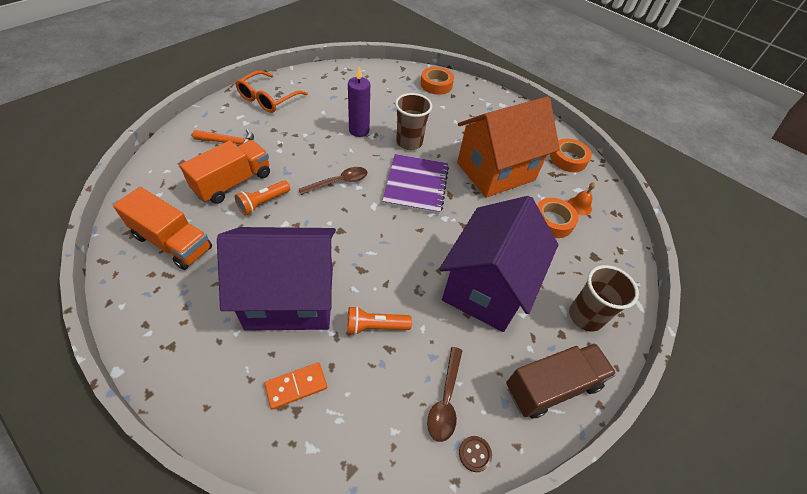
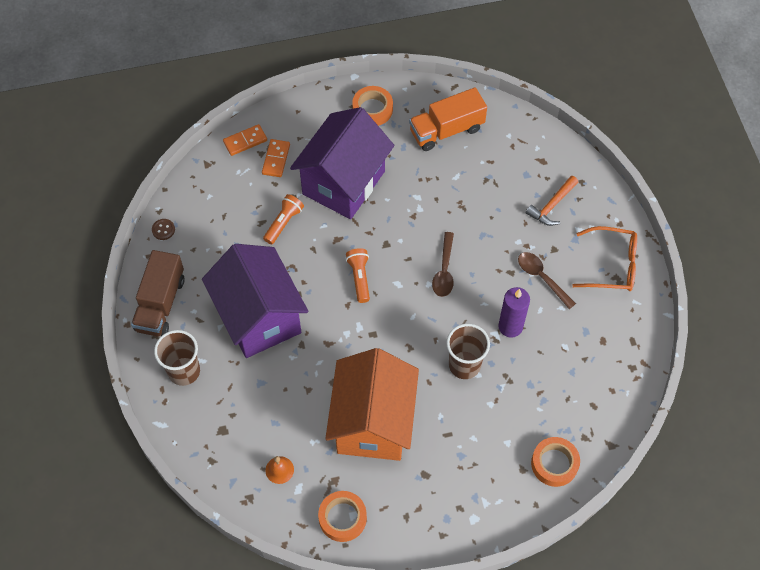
camera: 130 degrees right, 10 degrees up
orange truck [180,140,270,204] -> none
orange glasses [235,71,308,113] -> orange glasses turned 120 degrees clockwise [572,226,637,291]
orange flashlight [235,181,290,216] -> orange flashlight moved to [346,248,370,303]
purple notebook [382,154,449,214] -> none
brown spoon [427,347,463,442] -> brown spoon moved to [518,252,576,309]
orange tape [537,198,579,238] -> orange tape moved to [352,86,393,126]
none -> orange domino [223,124,267,156]

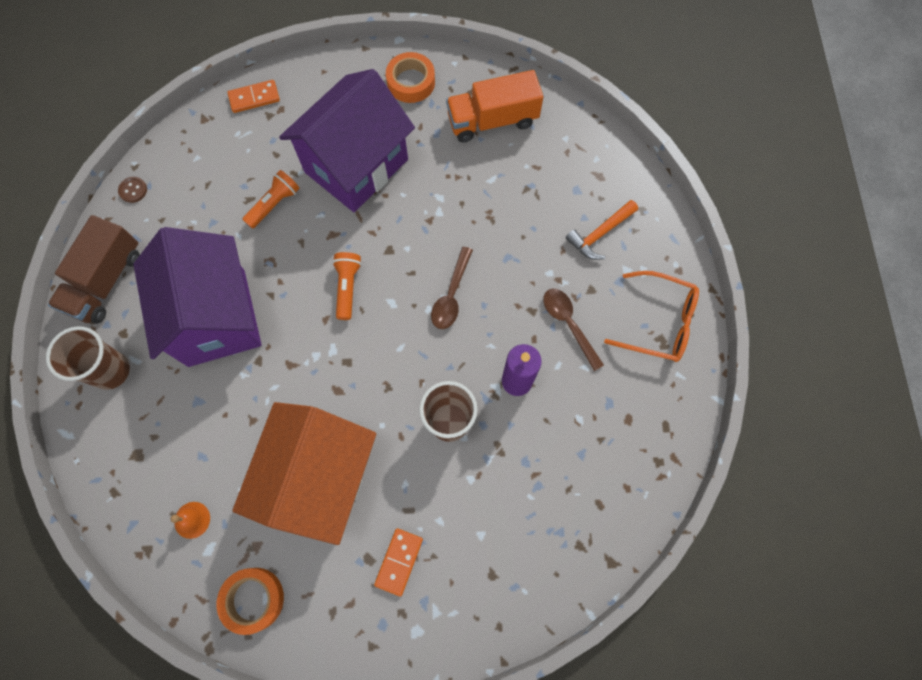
camera: 10 degrees right, 10 degrees up
orange domino [262,139,290,177] -> orange domino moved to [374,528,423,597]
orange tape [531,437,580,487] -> none

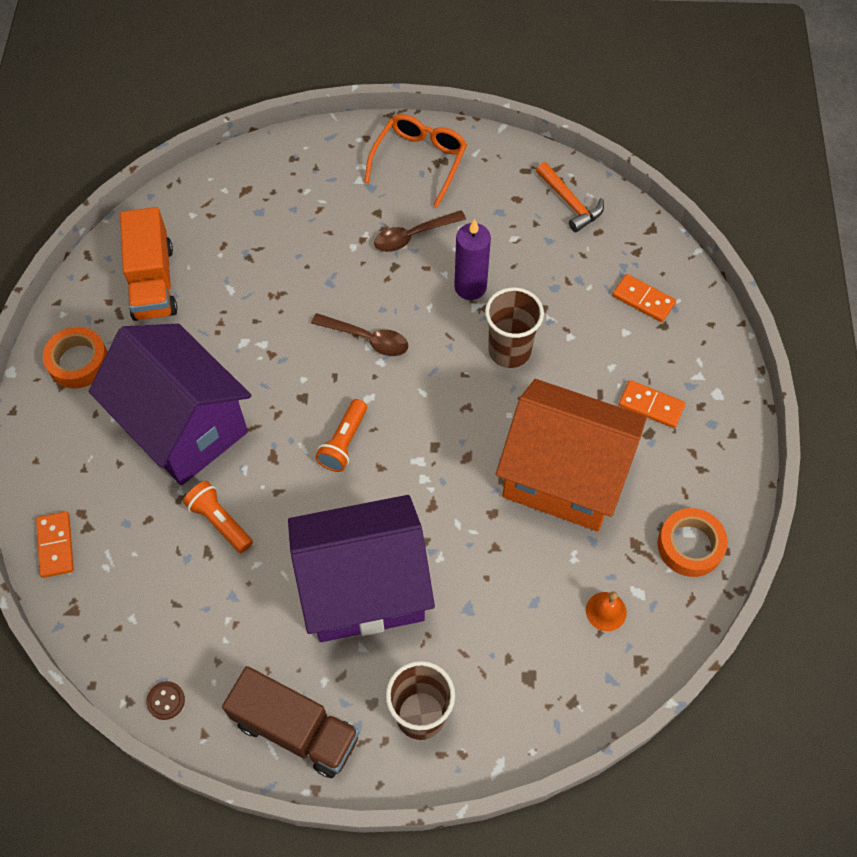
camera: 85 degrees left, 10 degrees down
orange flashlight [332,252,362,320] -> orange flashlight turned 75 degrees counterclockwise [315,399,367,472]
orange hammer [566,200,638,260] -> orange hammer moved to [536,162,604,232]
none -> orange domino [612,274,676,322]

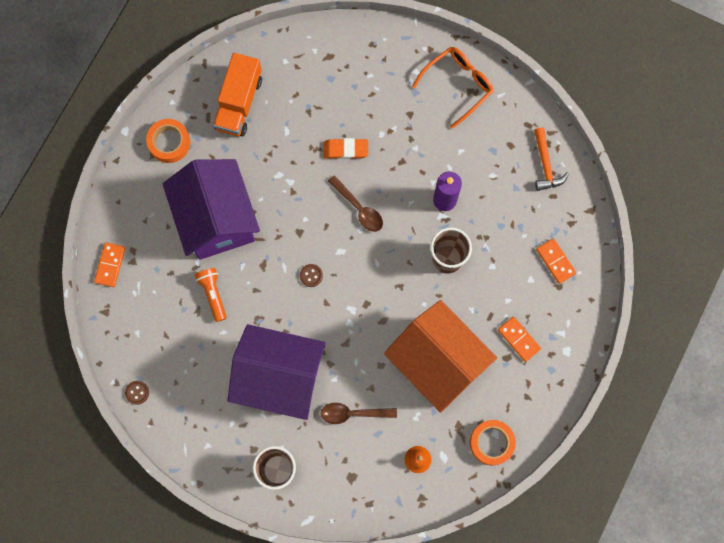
camera: 25 degrees right, 15 degrees up
brown truck [222,666,360,778] -> none
orange flashlight [315,399,367,472] -> brown button [300,264,323,287]
brown spoon [374,210,466,252] -> brown spoon moved to [321,403,397,424]
none -> orange eraser [323,138,368,159]

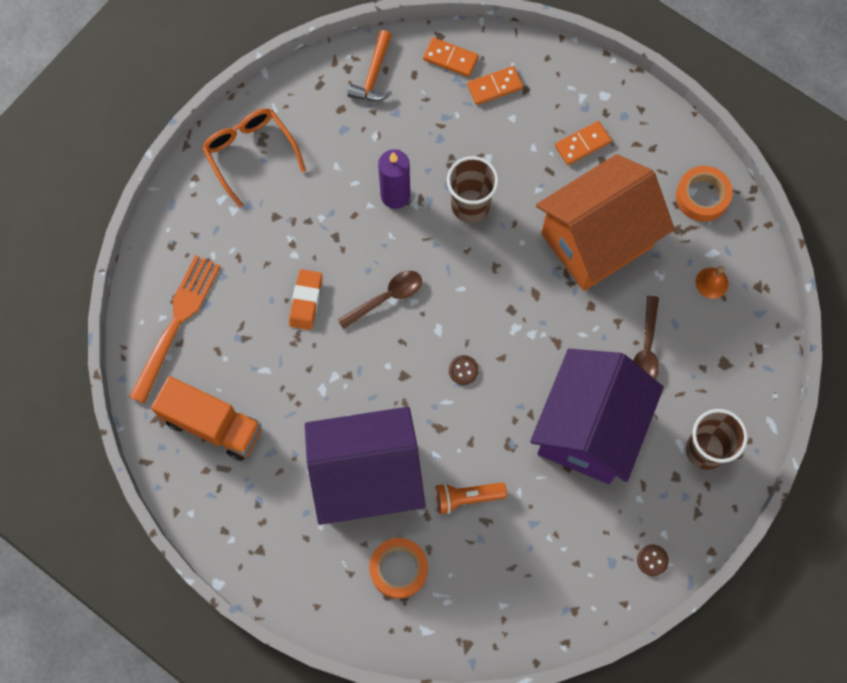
camera: 80 degrees left, 5 degrees down
orange domino [94,242,125,287] -> orange domino moved to [423,38,479,77]
brown button [125,381,149,405] -> brown button moved to [637,544,669,576]
orange tape [146,119,190,163] -> orange tape moved to [369,538,428,599]
orange hammer [534,127,569,191] -> orange hammer turned 105 degrees clockwise [348,30,392,101]
none -> orange fork [129,255,220,404]

